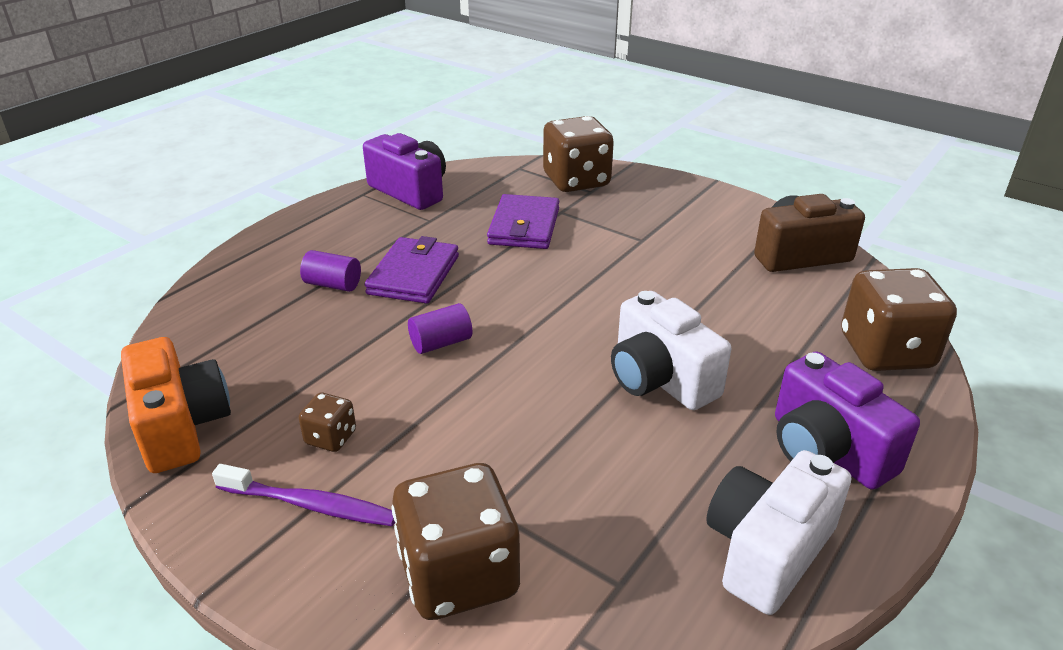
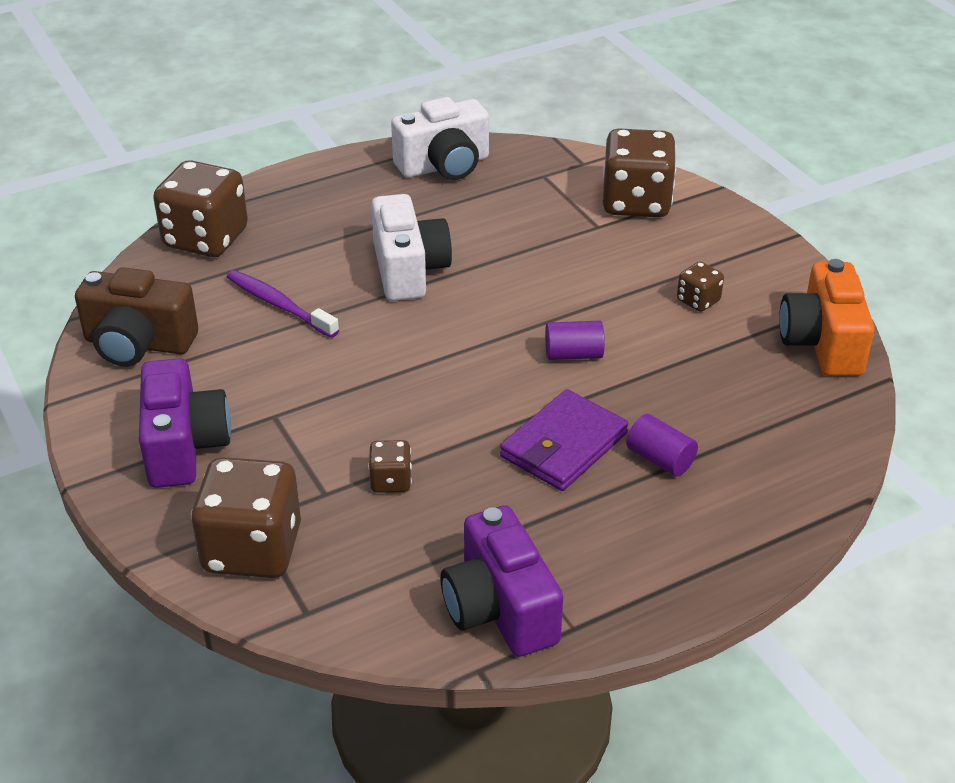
camera: 155 degrees left, 5 degrees up
purple toothbrush [212,464,395,526] -> purple toothbrush moved to [227,270,339,338]
purple wallet [487,194,559,249] -> brown dice [368,440,412,493]
purple camera [775,351,920,489] -> purple camera moved to [139,358,231,488]

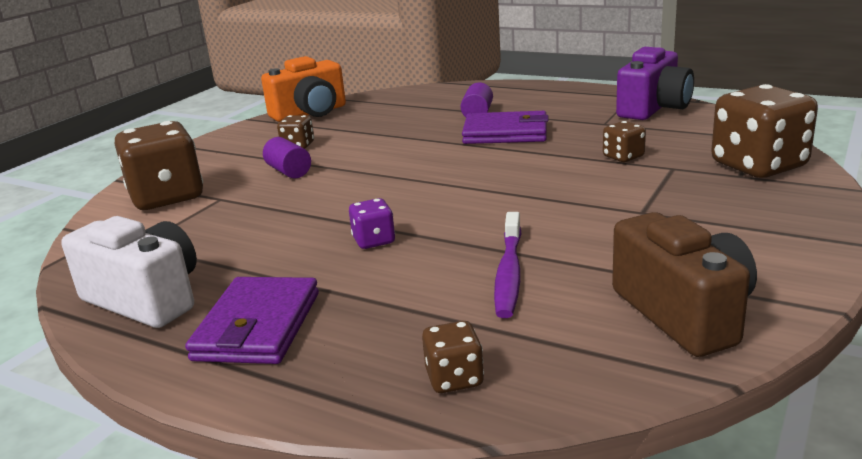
camera: 120 degrees left, 15 degrees down
purple camera [139,358,231,488] -> none
brown dice [153,160,248,257] -> brown dice [422,321,484,393], size x0.47
white camera [371,194,452,301] -> purple dice [349,198,395,249]
purple cylinder [545,321,605,360] -> purple cylinder moved to [263,137,311,179]
none -> purple wallet [185,277,319,364]

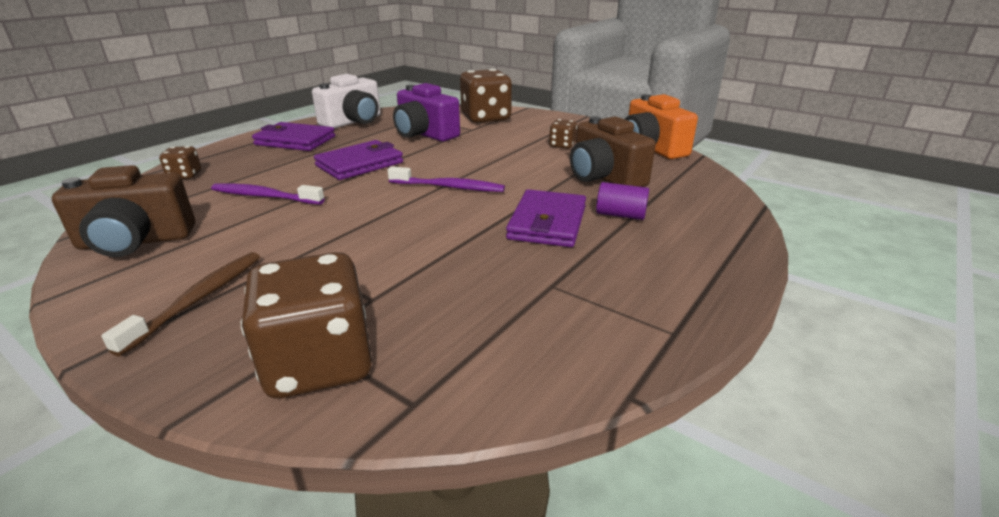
camera: 95 degrees right, 5 degrees up
purple cylinder [263,137,311,179] -> none
purple dice [349,198,395,249] -> purple wallet [314,140,403,180]
brown dice [603,121,646,162] -> none
purple camera [616,47,694,120] -> purple camera moved to [393,83,460,142]
none -> brown toothbrush [101,252,260,356]
none -> purple toothbrush [387,166,505,192]
none -> brown camera [570,116,656,187]

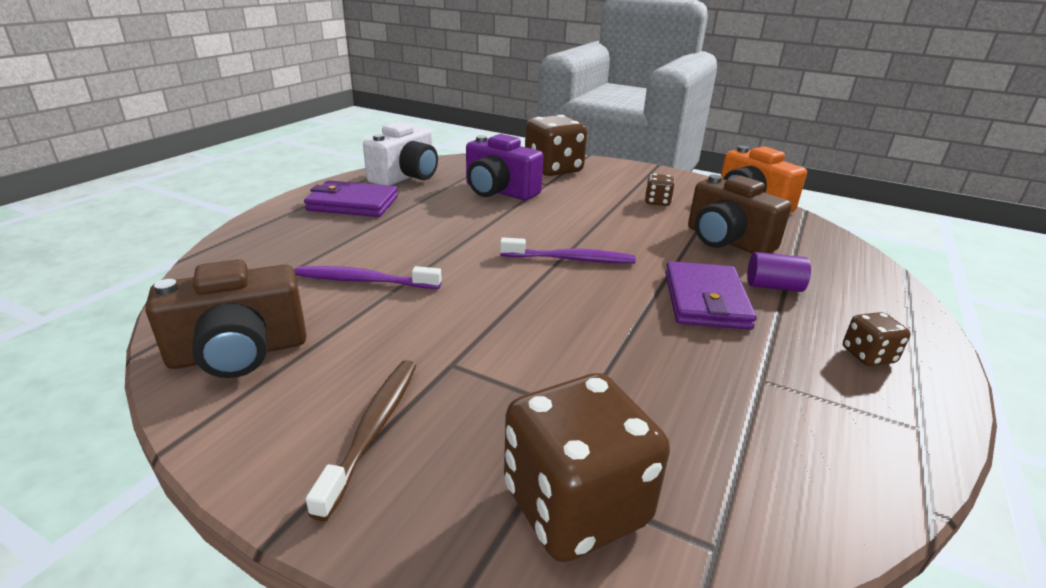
camera: 10 degrees left, 0 degrees up
brown dice [159,146,201,179] -> brown dice moved to [843,312,911,366]
purple wallet [314,140,403,180] -> none

